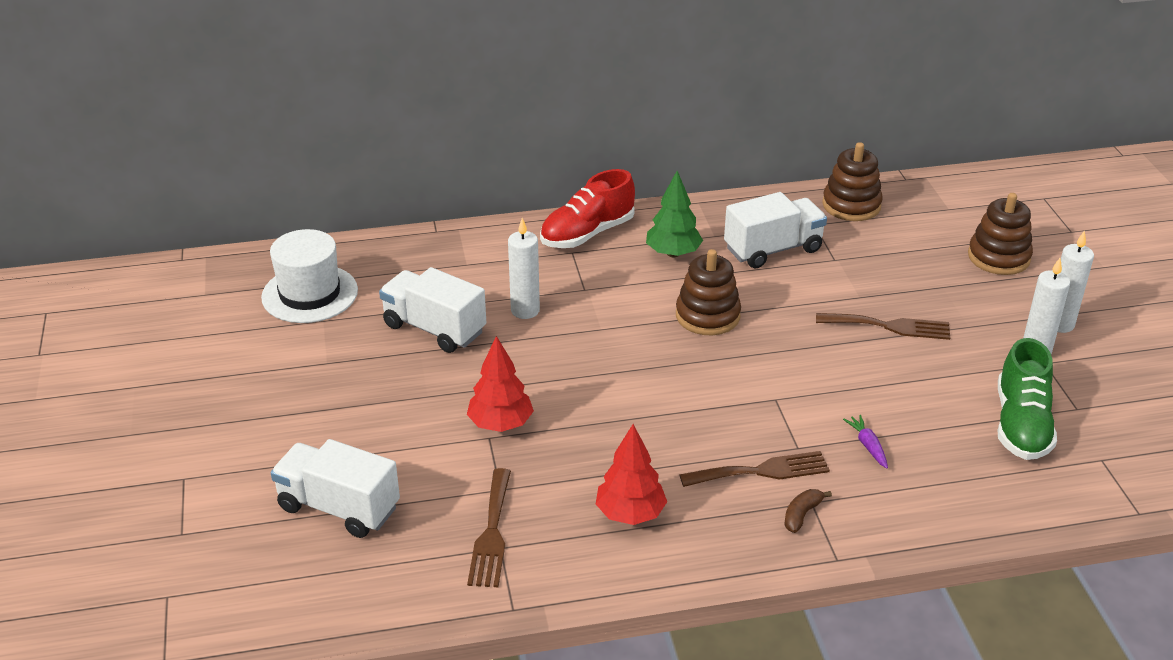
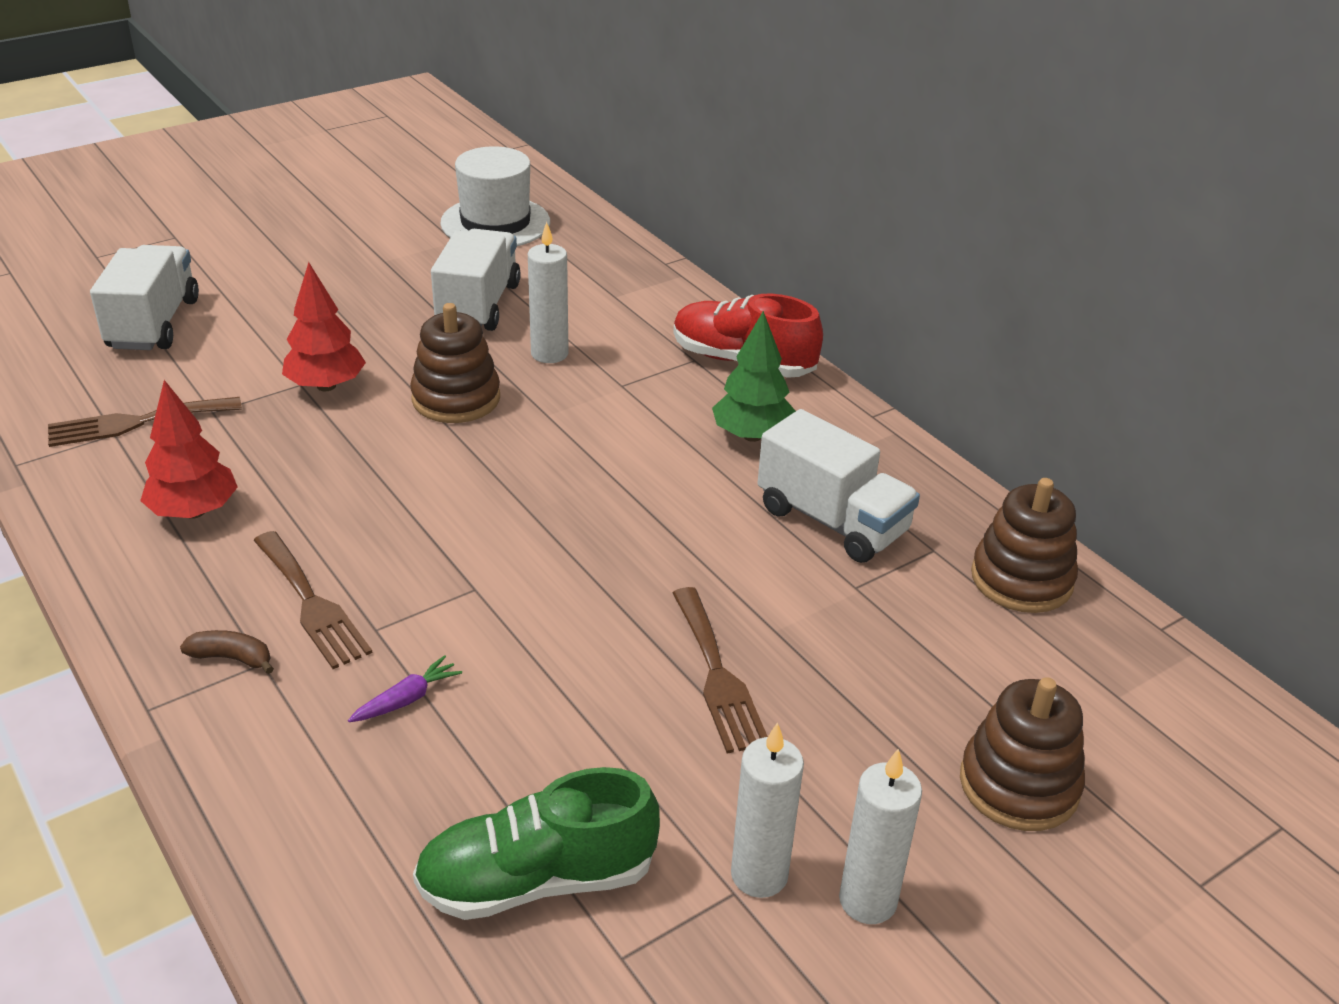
camera: 65 degrees right, 0 degrees up
brown stacking toy [676,249,741,335] -> brown stacking toy moved to [410,303,500,423]

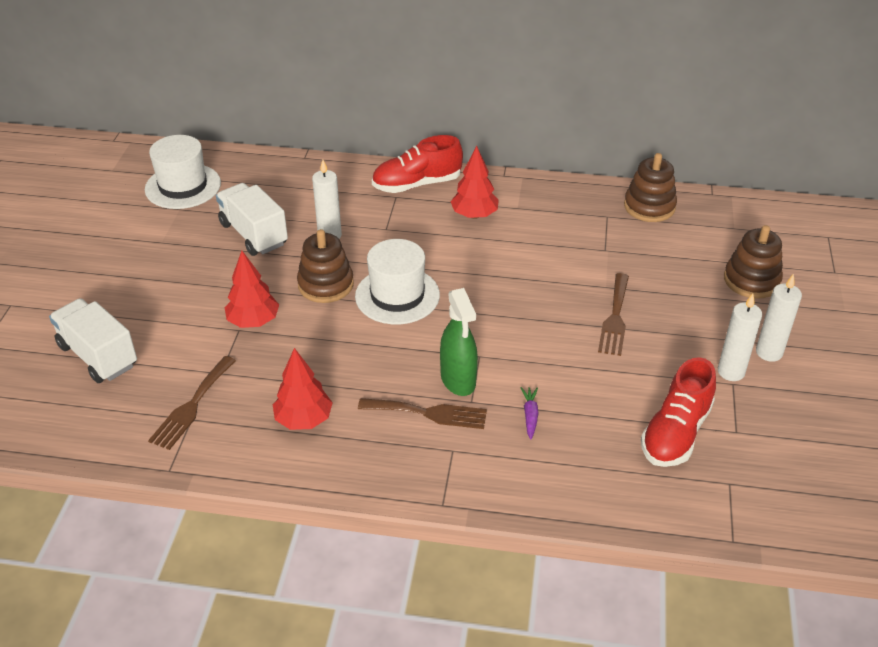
camera: 45 degrees left, 5 degrees up
brown banana [180,630,274,674] -> none
green shoe [413,767,660,920] -> red shoe [641,357,716,467]
brown fork [673,587,768,753] -> brown fork turned 75 degrees clockwise [598,273,629,356]
green tree [712,311,796,442] -> red tree [451,146,499,219]
white truck [758,409,920,563] -> none
none -> white hat [355,239,440,324]
none -> green spray bottle [440,288,478,396]

